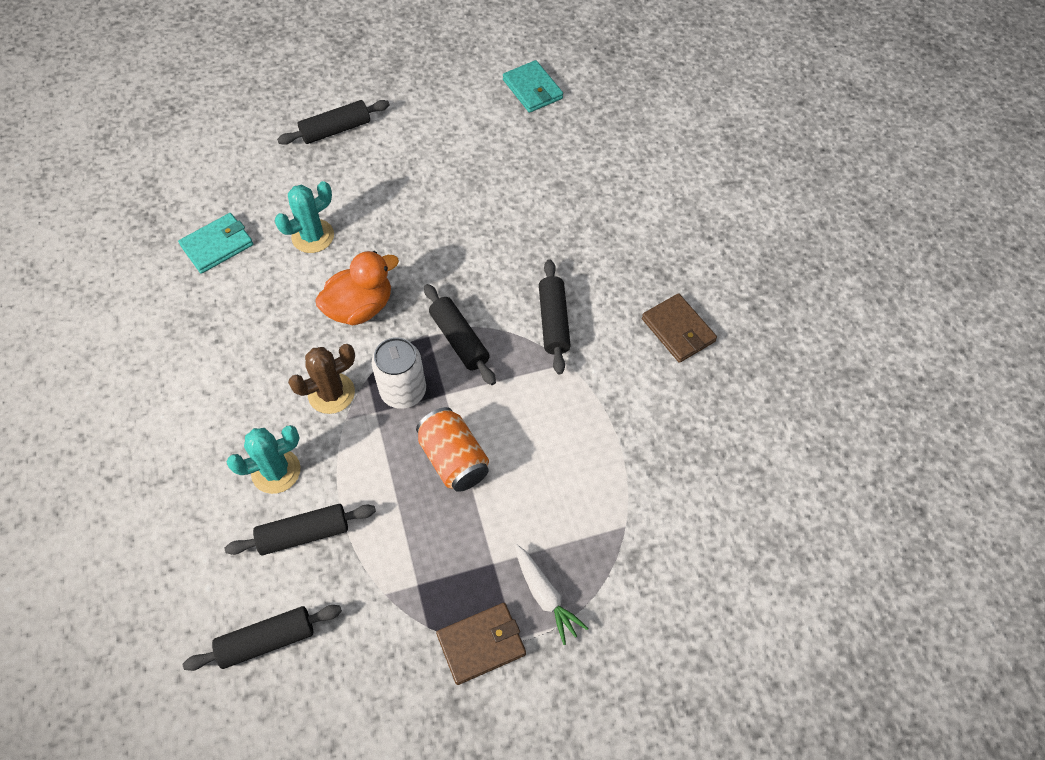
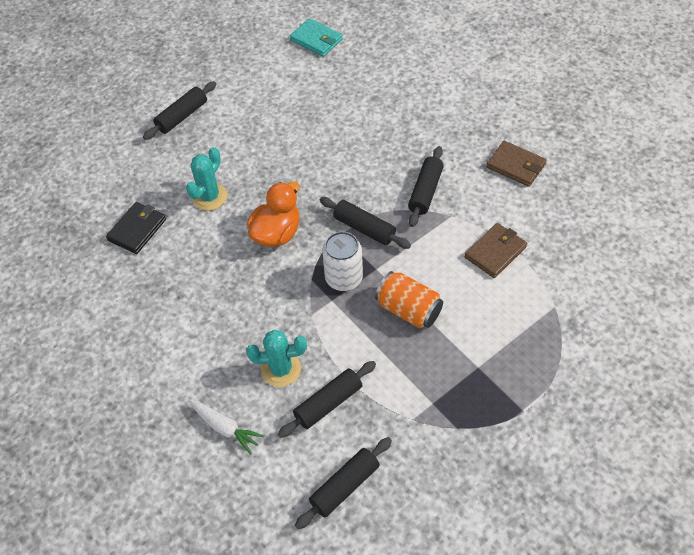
camera: 20 degrees left, 5 degrees down
turquoise wallet [178,213,253,274] -> black wallet [106,202,166,254]
turquoise cactus [227,425,301,494] -> turquoise cactus turned 45 degrees clockwise [246,329,307,387]
brown cactus [288,344,355,414] -> none
brown wallet [436,603,526,685] -> brown wallet moved to [465,223,527,278]
white carrot [515,544,588,645] -> white carrot moved to [189,400,265,455]
black rolling pin [539,259,571,374] -> black rolling pin turned 45 degrees clockwise [408,146,444,227]

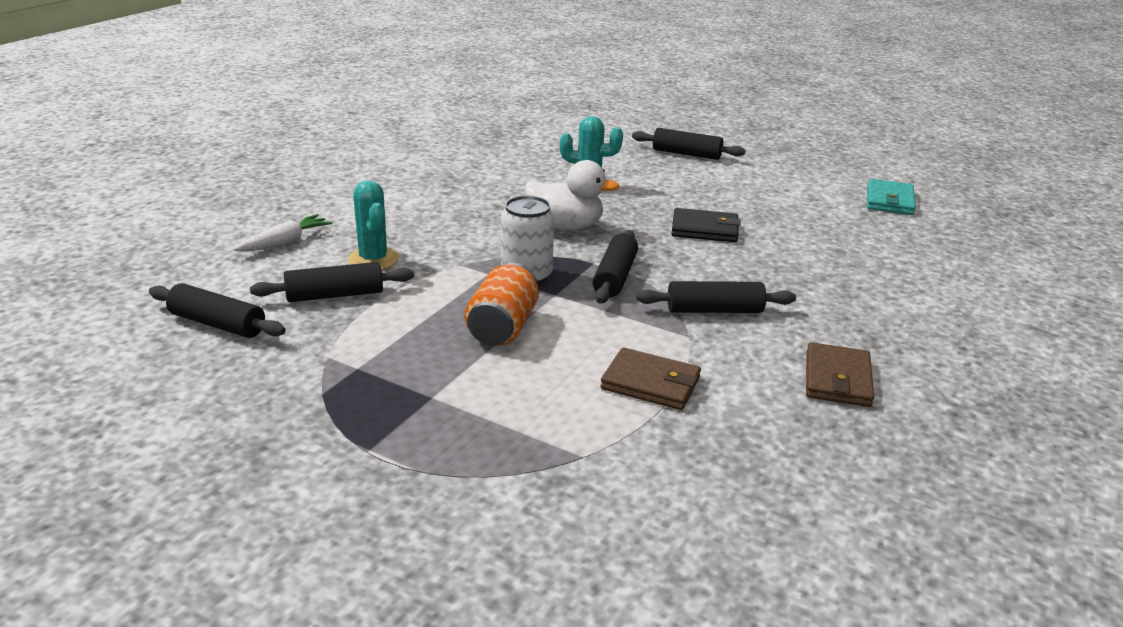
camera: 65 degrees right, 25 degrees down
black wallet [106,202,166,254] -> black wallet moved to [672,208,741,242]
white carrot [189,400,265,455] -> white carrot turned 150 degrees counterclockwise [233,214,332,252]
orange duck [247,181,300,247] -> white duck [525,160,620,230]
black rolling pin [278,361,376,438] -> black rolling pin turned 45 degrees counterclockwise [250,262,414,302]

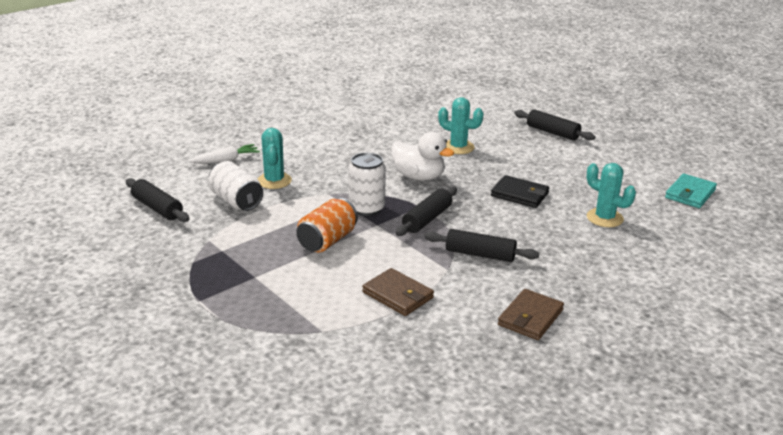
camera: 20 degrees right, 0 degrees up
black rolling pin [250,262,414,302] -> white can [208,161,263,211]
none -> turquoise cactus [587,163,636,227]

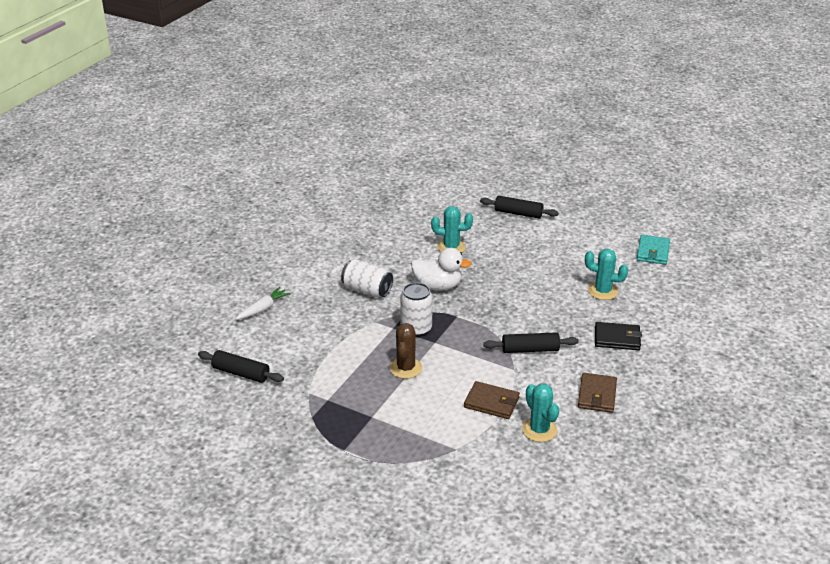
camera: 20 degrees left, 5 degrees up
white can [208,161,263,211] -> white can moved to [341,259,393,297]
turquoise cactus [258,128,292,189] -> turquoise cactus moved to [522,383,559,442]
orange can [296,198,358,253] -> brown cactus [390,323,422,379]
black rolling pin [396,187,457,236] -> none
black wallet [491,175,549,208] -> black wallet moved to [595,322,642,350]

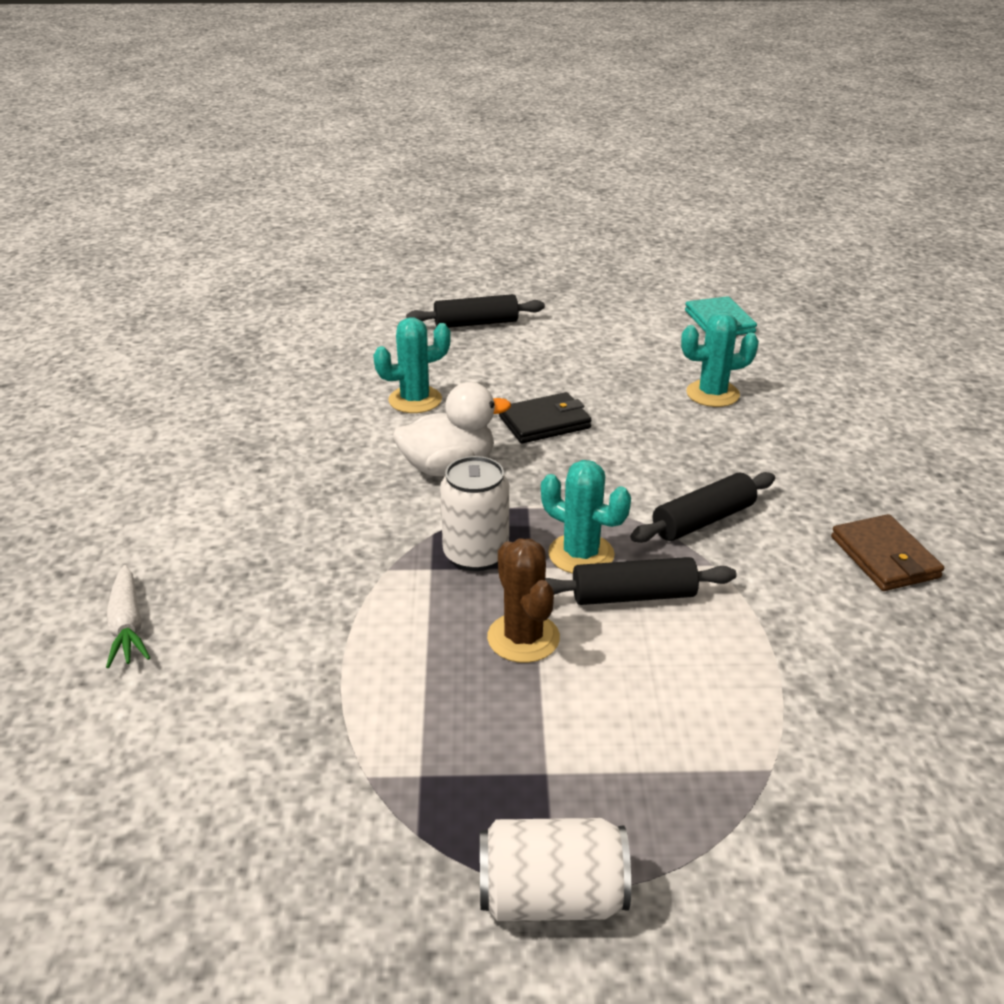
camera: 30 degrees left, 0 degrees up
black rolling pin [198,350,284,383] -> black rolling pin moved to [545,557,737,605]
white carrot [236,287,291,320] -> white carrot turned 150 degrees clockwise [106,565,150,668]
white can [341,259,393,297] -> white can moved to [480,818,631,921]
brown wallet [464,381,520,419] -> none
turquoise cactus [522,383,559,442] -> turquoise cactus moved to [541,460,631,574]
black wallet [595,322,642,350] -> black wallet moved to [499,392,591,444]

